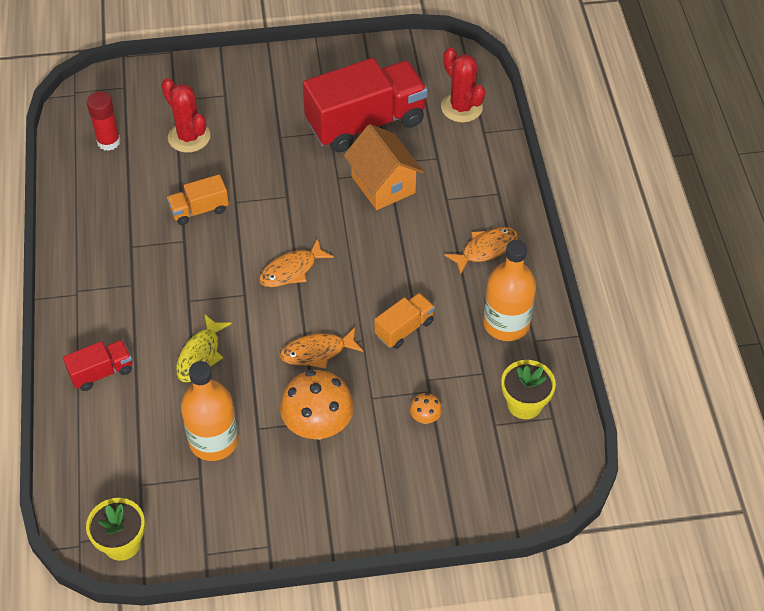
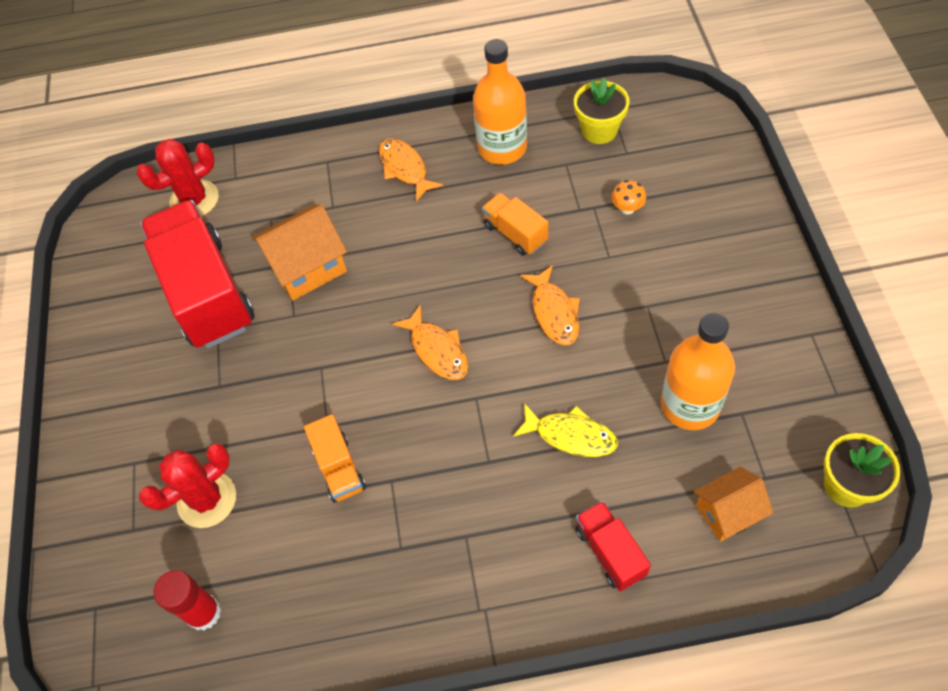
camera: 85 degrees left, 5 degrees up
orange mushroom [280,370,354,439] -> none
none -> orange house [694,467,773,542]

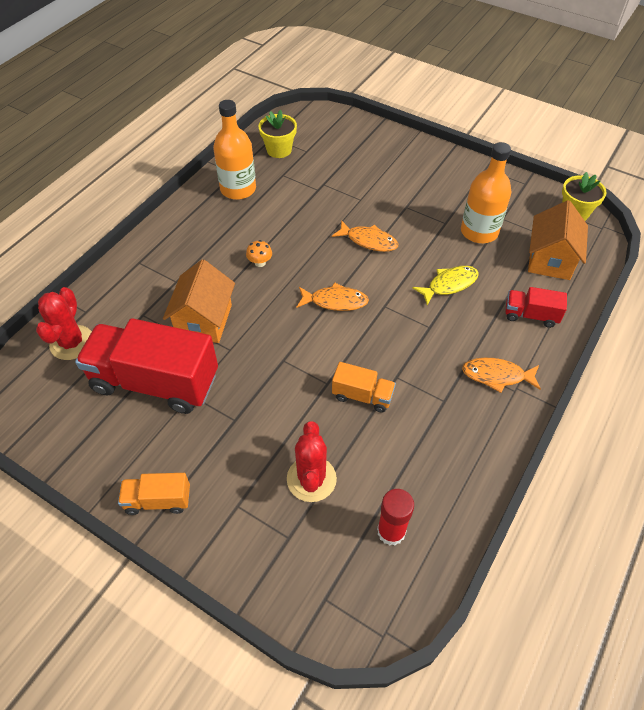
camera: 55 degrees left, 5 degrees down
orange fish [379,138,443,201] -> orange fish moved to [462,357,541,393]
orange truck [482,193,548,256] -> orange truck moved to [118,473,190,515]
orange mushroom [611,180,646,214] -> orange mushroom moved to [246,240,272,267]
orange house [694,467,773,542] -> orange house [528,200,588,280], size x1.53

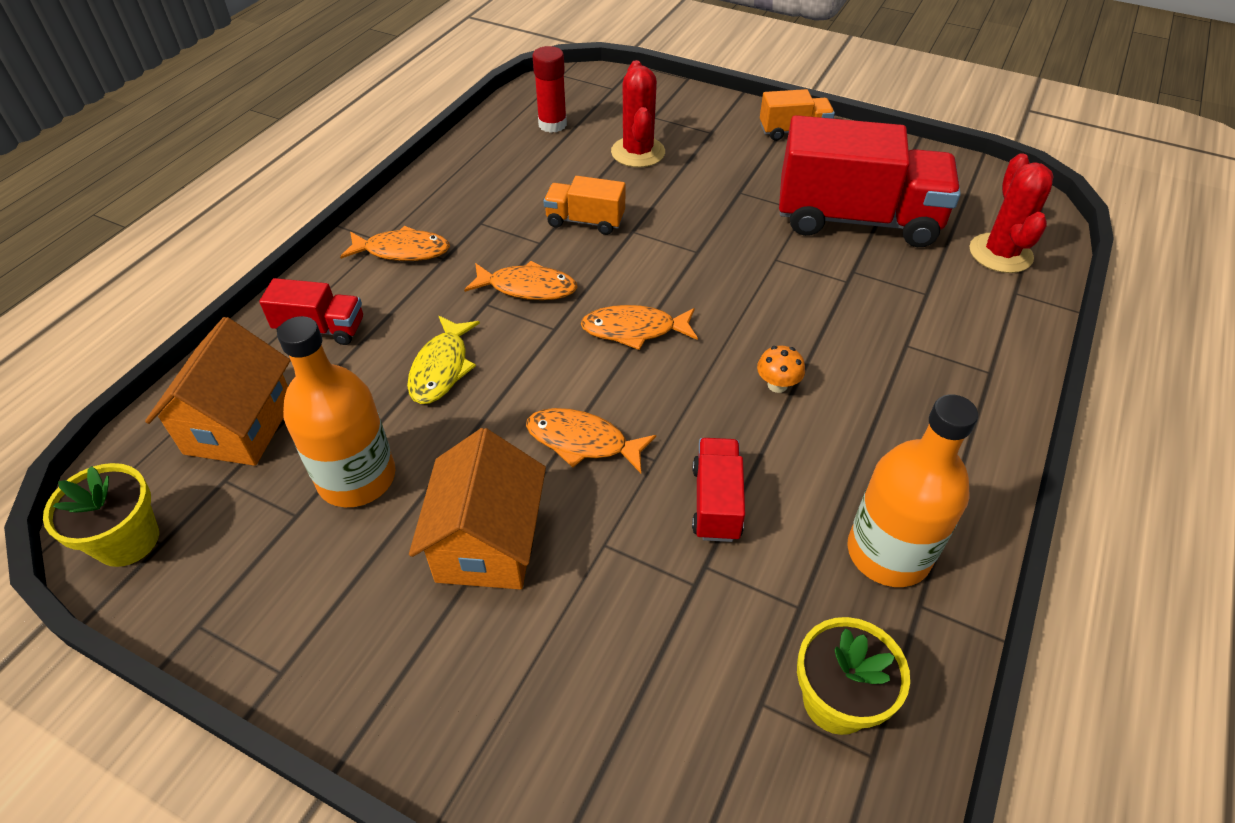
camera: 175 degrees right, 5 degrees down
orange house [163,259,235,343] -> orange house moved to [409,428,546,590]
yellow fish [412,266,479,305] -> yellow fish turned 45 degrees counterclockwise [407,316,480,404]
none -> orange fish [464,261,578,300]
none -> red truck [692,438,745,542]

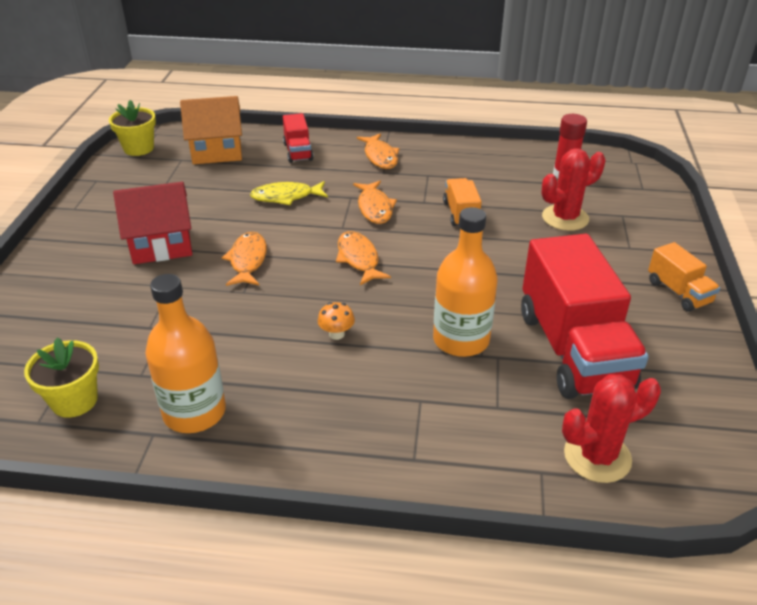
camera: 70 degrees right, 10 degrees down
orange bottle [277,316,395,507] -> orange bottle moved to [433,207,498,357]
orange house [409,428,546,590] -> red house [113,182,192,264]
red truck [692,438,745,542] -> none

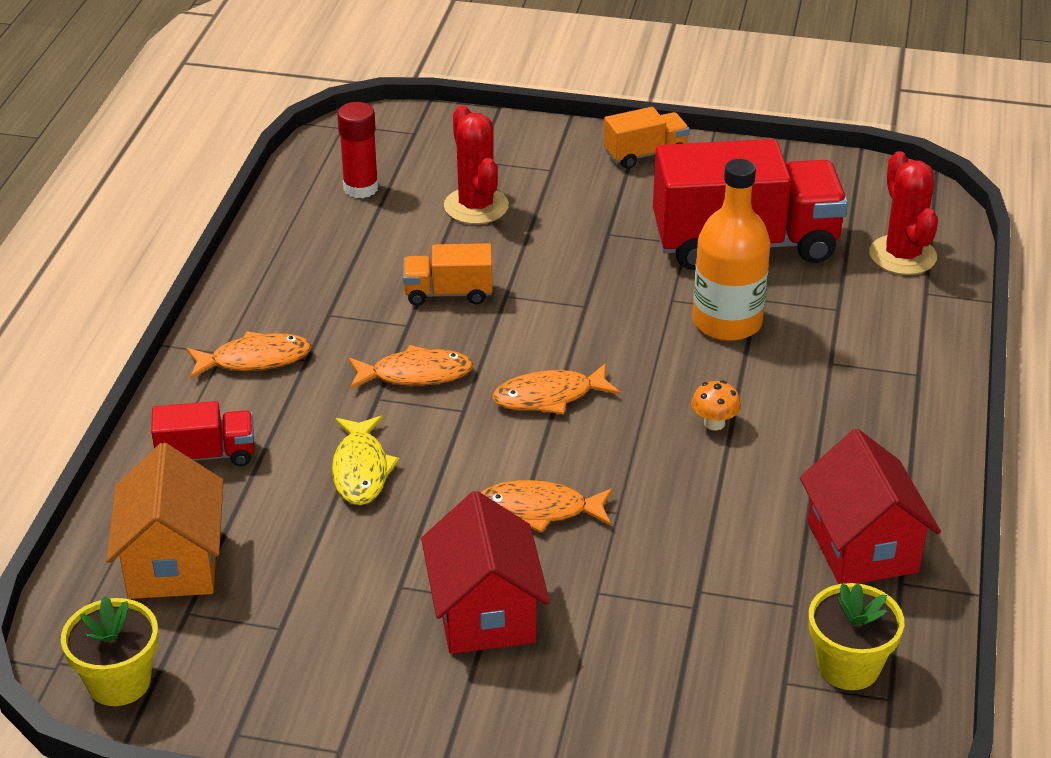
camera: 85 degrees left, 0 degrees up
orange bottle [145,274,226,433] -> red house [800,429,941,584]

